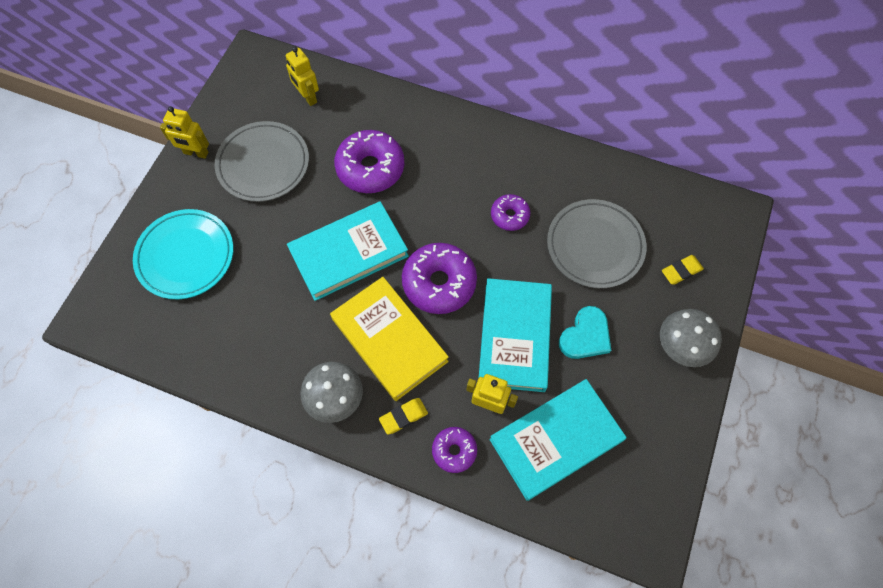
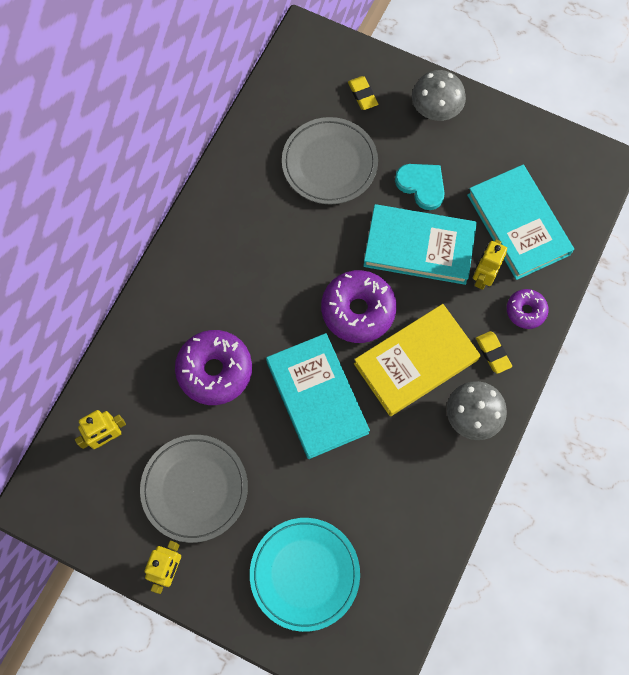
camera: 85 degrees left, 5 degrees up
purple donut [491,194,530,231] -> none

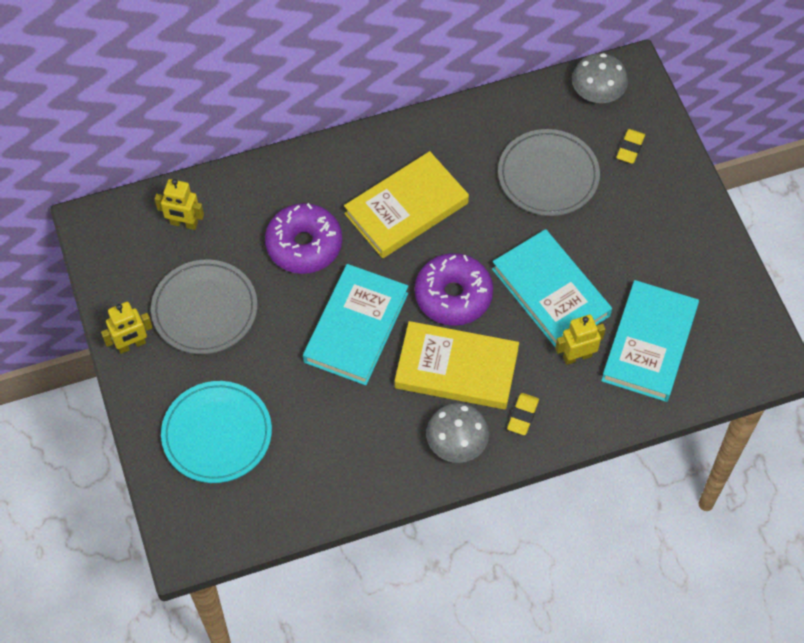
camera: 45 degrees right, 10 degrees down
turquoise heart [395,164,445,210] -> none
grey mushroom [412,70,466,121] -> grey mushroom moved to [572,53,628,103]
purple donut [507,289,549,329] -> none
none -> yellow book [344,151,469,258]

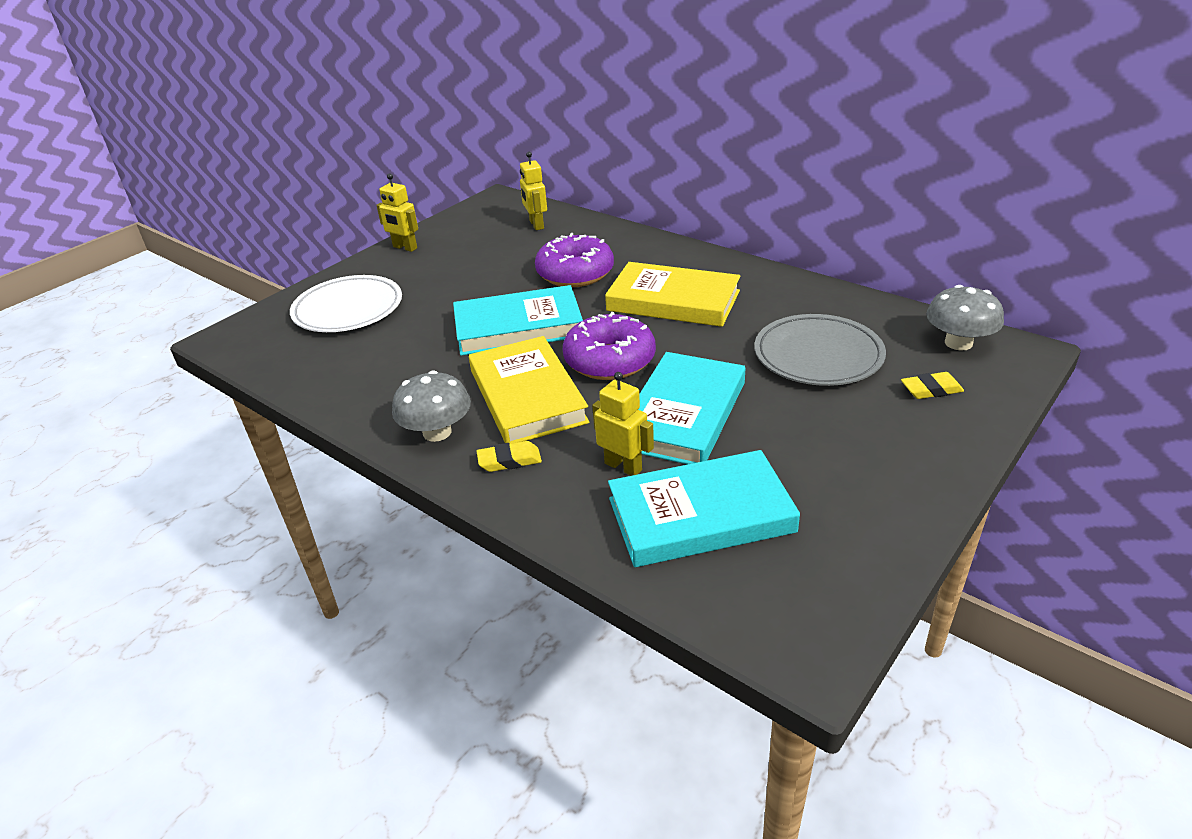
camera: 60 degrees right, 25 degrees down
grey plate [151,260,257,354] -> none
turquoise plate [161,381,272,483] -> white plate [290,275,402,332]

